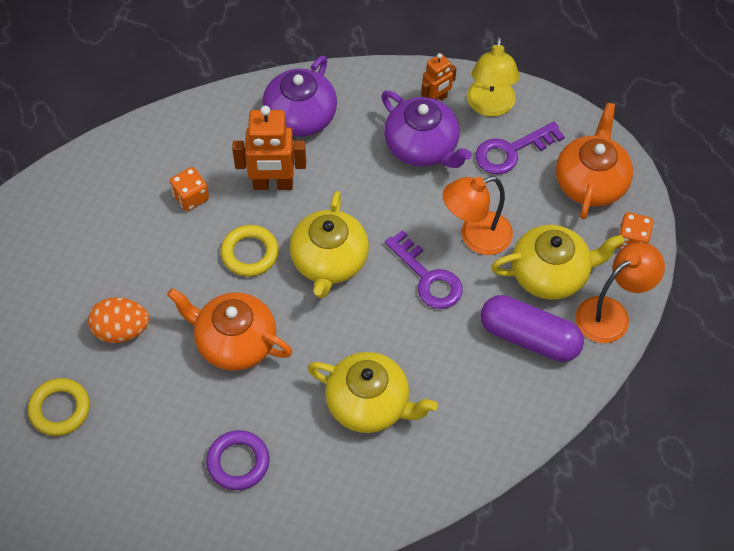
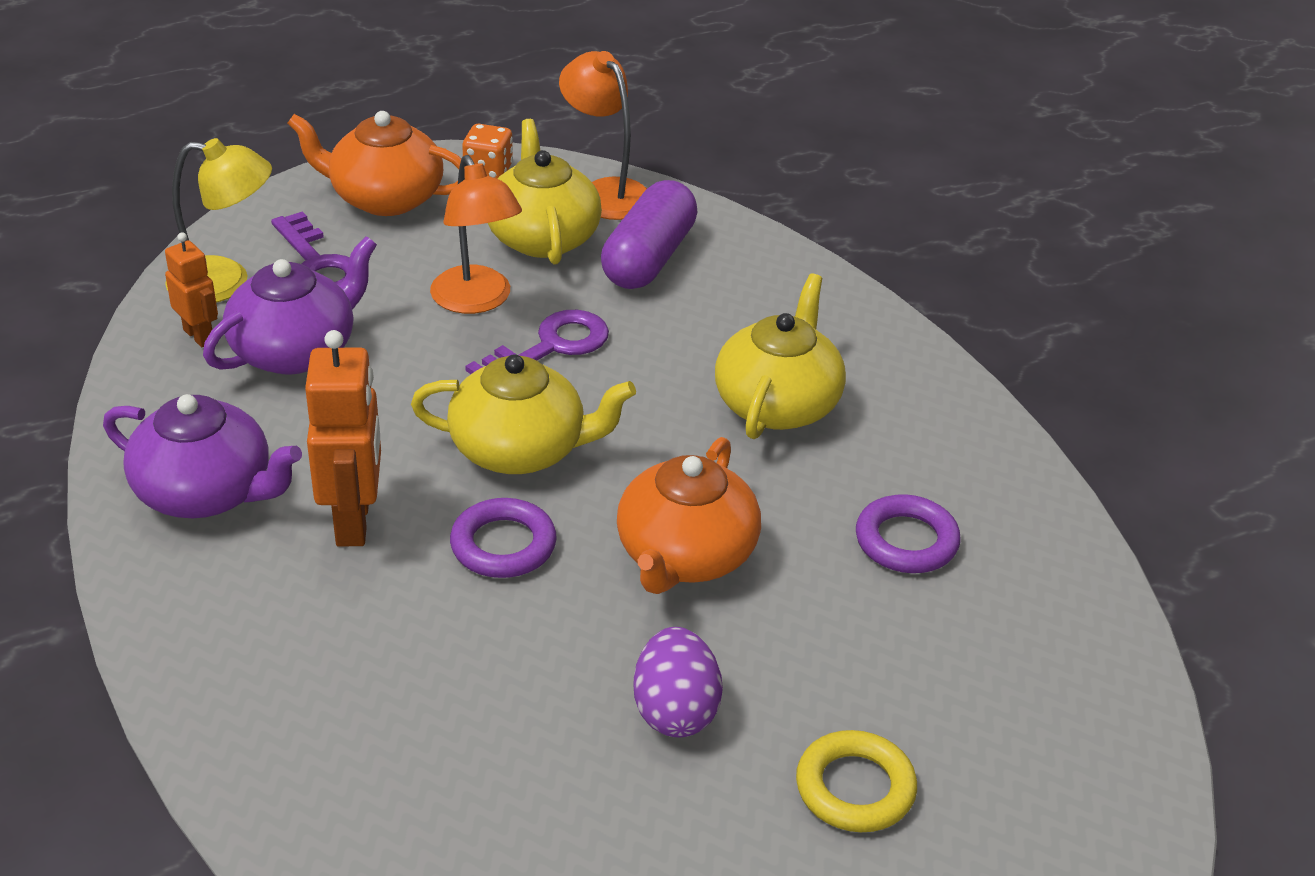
camera: 95 degrees left, 20 degrees down
orange egg [88,297,149,343] -> purple egg [633,627,723,738]
orange dice [170,167,209,211] -> none
yellow ring [221,225,279,277] -> purple ring [450,498,557,578]

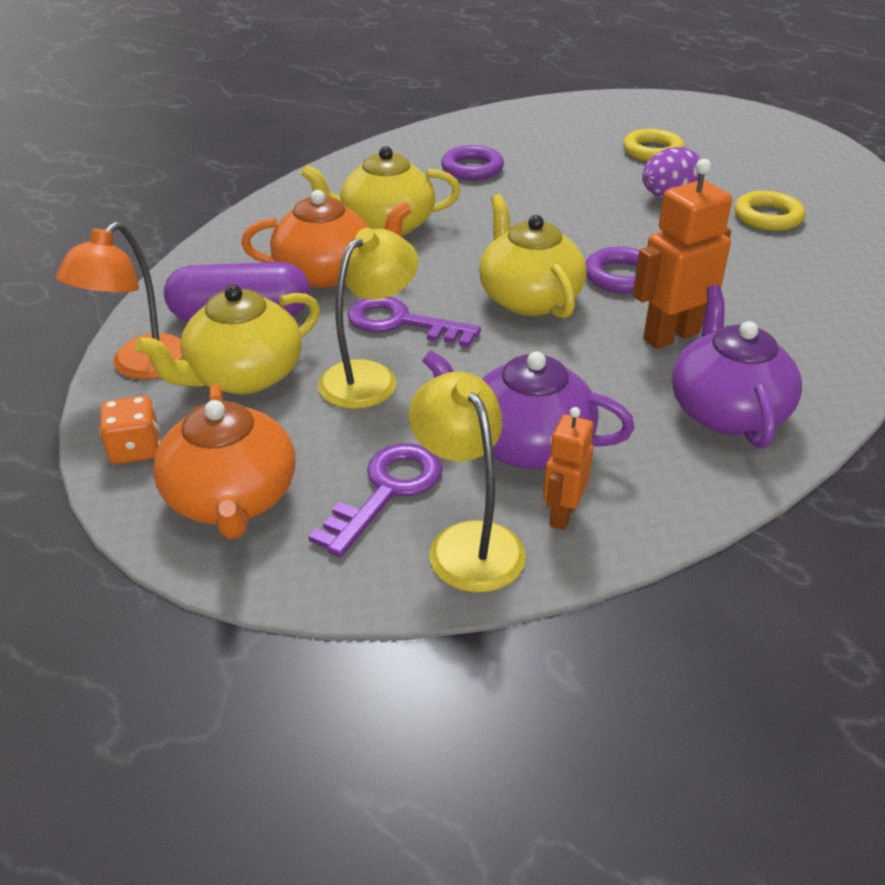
camera: 115 degrees left, 0 degrees up
orange lamp [430,155,522,314] -> yellow lamp [318,228,418,409]
orange teapot [617,437,761,594] -> orange teapot moved to [241,190,412,288]
none -> yellow ring [735,191,805,231]

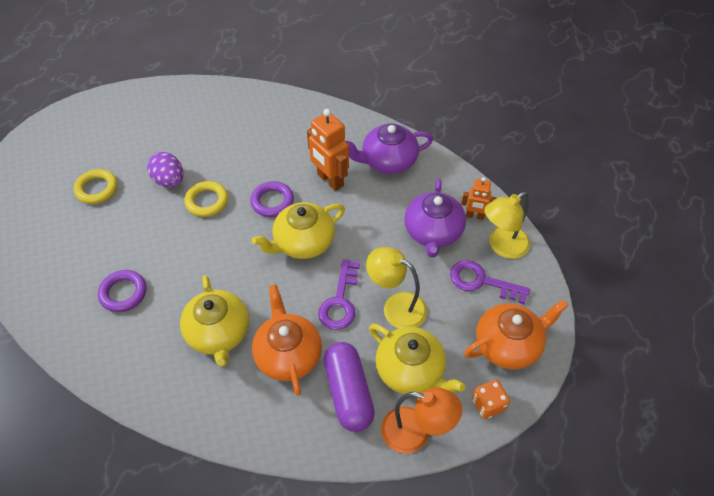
camera: 100 degrees left, 15 degrees up
yellow ring [735,191,805,231] -> yellow ring moved to [184,181,228,217]

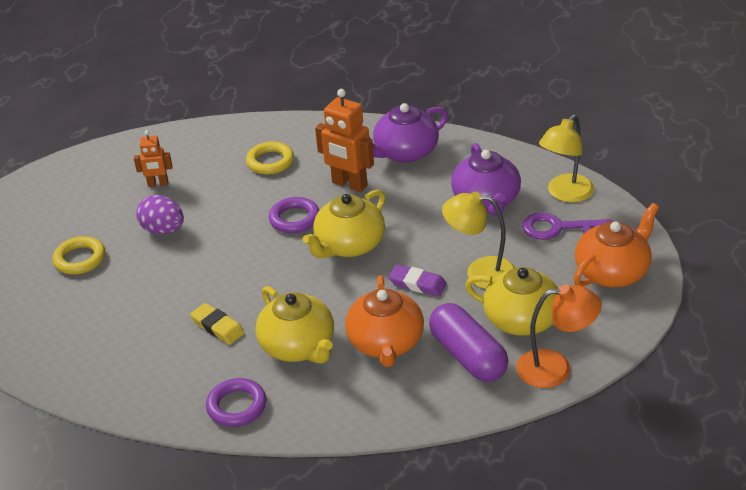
camera: 15 degrees left, 15 degrees down
purple ring [98,270,146,312] -> purple ring moved to [206,378,266,427]
yellow ring [184,181,228,217] -> yellow ring moved to [246,142,294,175]
orange teapot [252,284,322,396] -> orange teapot turned 150 degrees counterclockwise [345,275,424,367]
purple key [318,259,360,330] -> purple eraser [388,264,447,296]
orange robot [461,177,496,220] -> orange robot moved to [134,130,172,187]
orange dice [472,379,510,419] -> none
none -> yellow eraser [190,303,245,345]

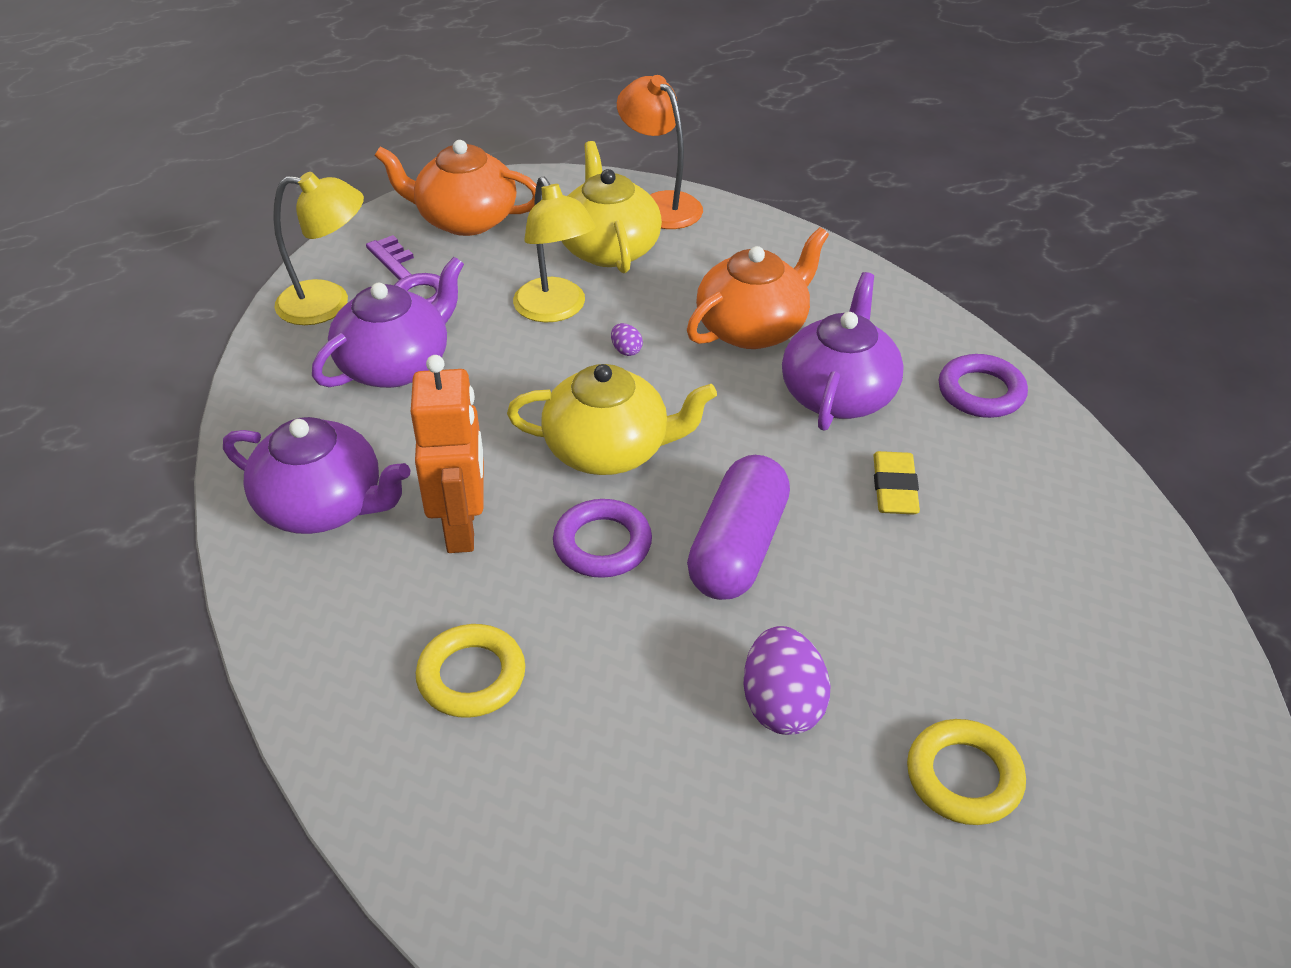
camera: 130 degrees left, 5 degrees up
orange robot [134,130,172,187] -> none
yellow teapot [256,286,334,364] -> purple teapot [782,272,904,431]
purple eraser [388,264,447,296] -> purple egg [611,323,643,356]
purple capsule [429,303,509,382] -> purple capsule moved to [687,455,790,600]

